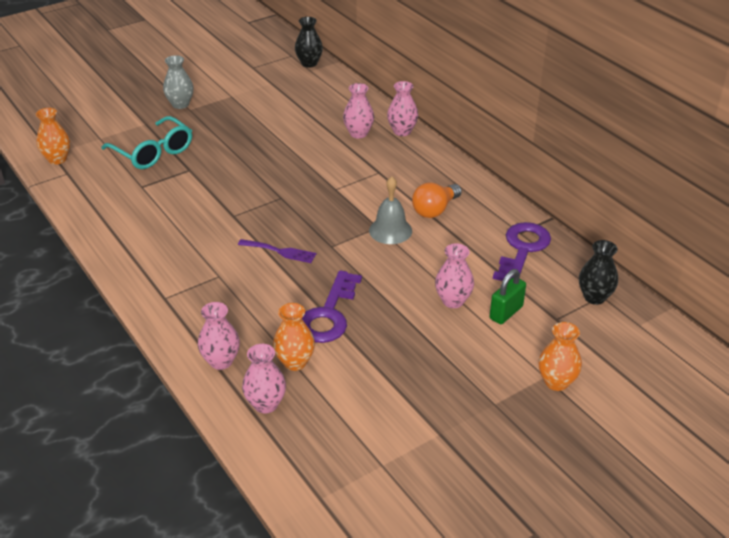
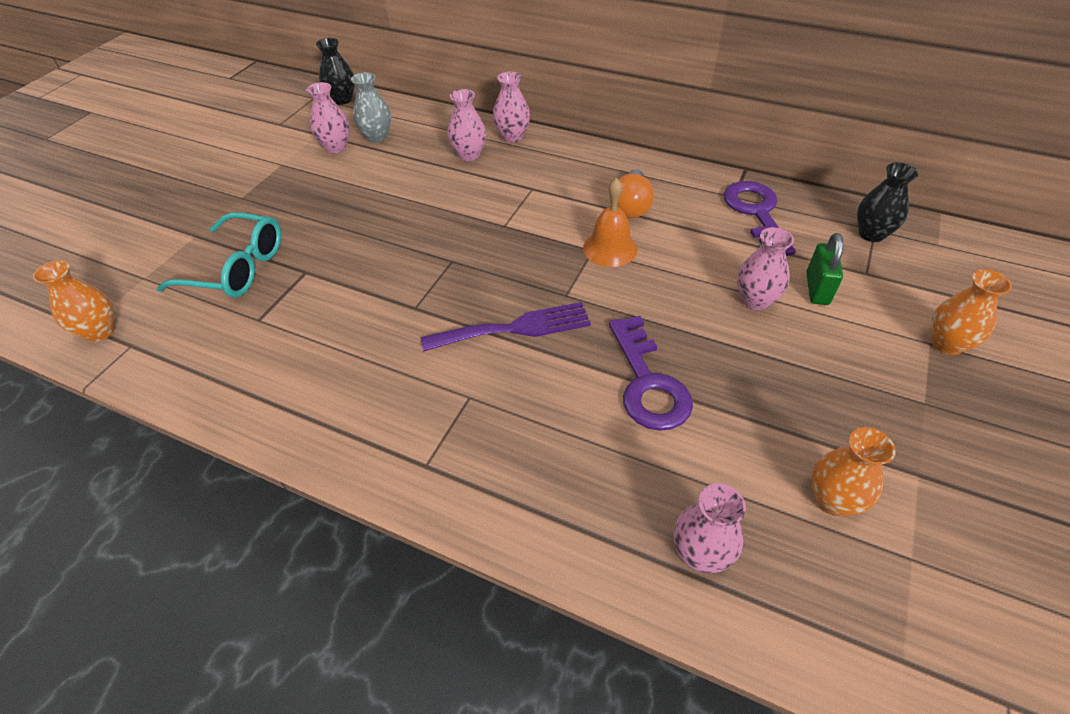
camera: 30 degrees left, 10 degrees up
grey vase [163,55,193,109] -> grey vase moved to [351,72,391,143]
pink vase [198,302,240,370] -> pink vase moved to [306,82,350,153]
purple fork [238,239,316,263] -> purple fork [421,302,591,352], size x1.54
orange vase [273,303,315,371] -> orange vase moved to [811,427,896,516]
grey bell [369,176,412,244] -> orange bell [583,178,637,267]

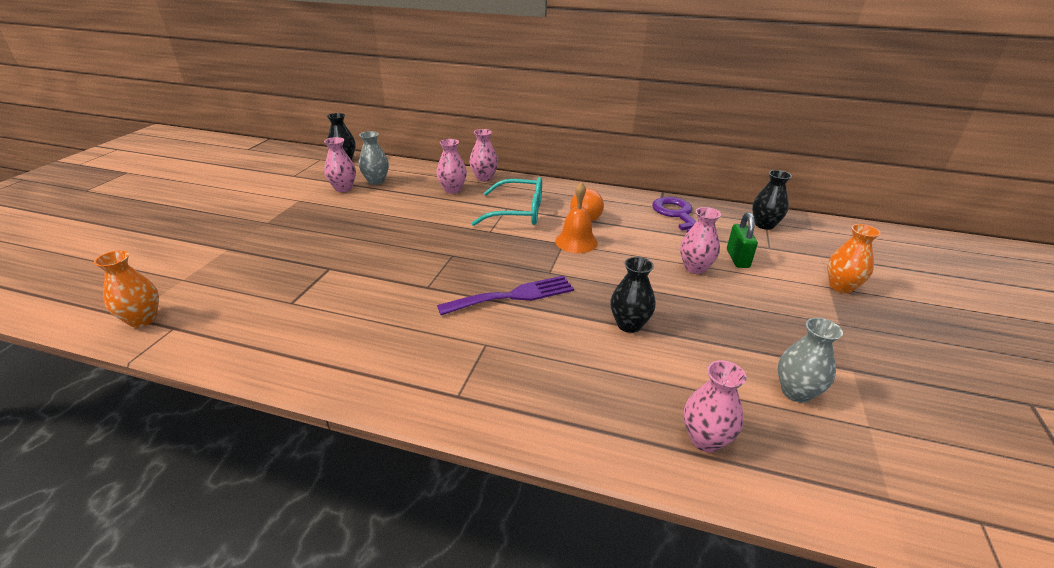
camera: 10 degrees left, 15 degrees down
turquoise glasses [156,212,281,298] -> turquoise glasses moved to [472,177,542,226]
purple key [609,316,693,431] -> black vase [610,257,655,333]
orange vase [811,427,896,516] -> grey vase [778,318,843,403]

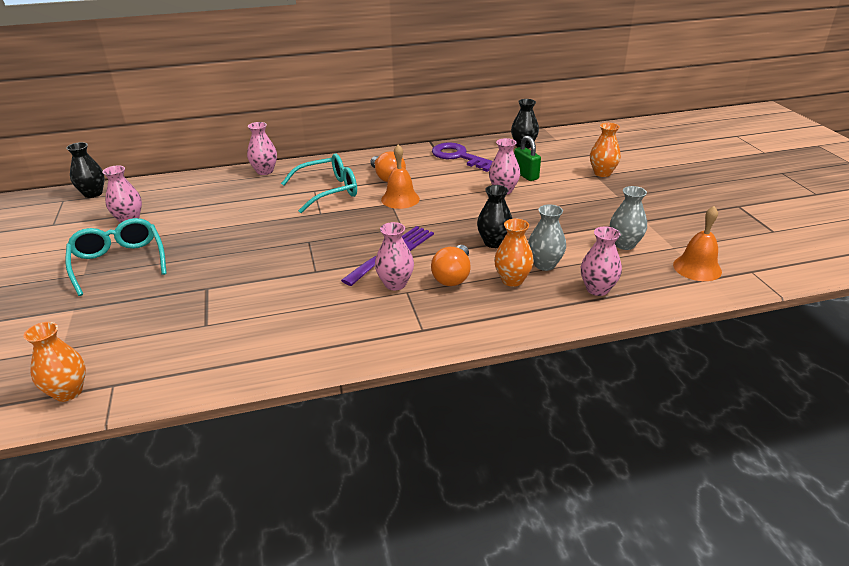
camera: 30 degrees left, 0 degrees up
grey vase [359,131,389,185] -> grey vase moved to [528,204,566,271]
pink vase [436,139,467,194] -> pink vase moved to [375,222,414,290]
none -> turquoise glasses [65,218,167,296]
none -> orange light bulb [431,245,470,286]
none -> orange vase [494,219,534,287]
none -> orange bell [673,206,722,281]

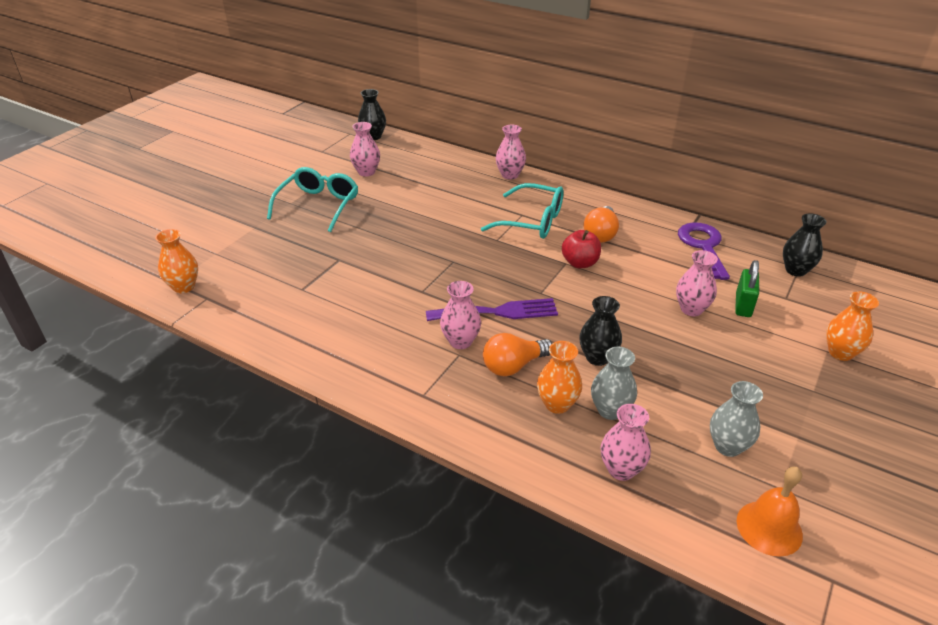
camera: 45 degrees right, 5 degrees up
orange bell [381,144,420,209] -> red apple [562,230,601,268]

